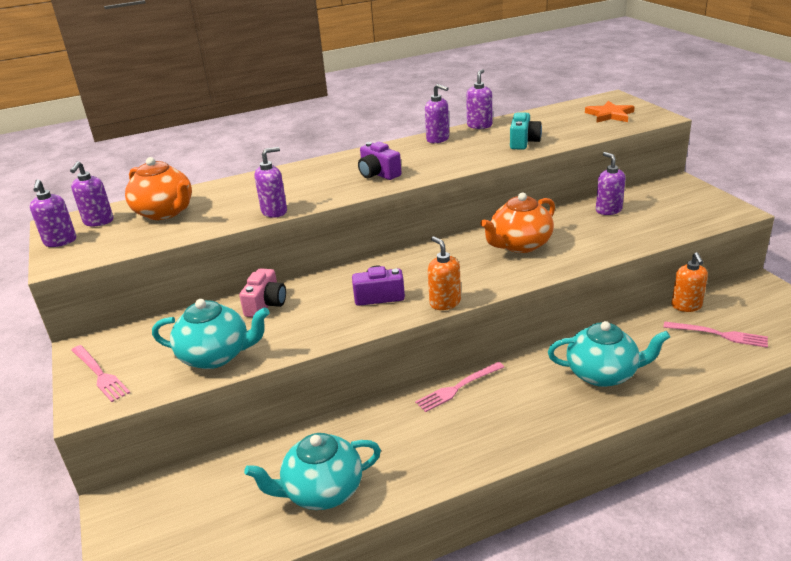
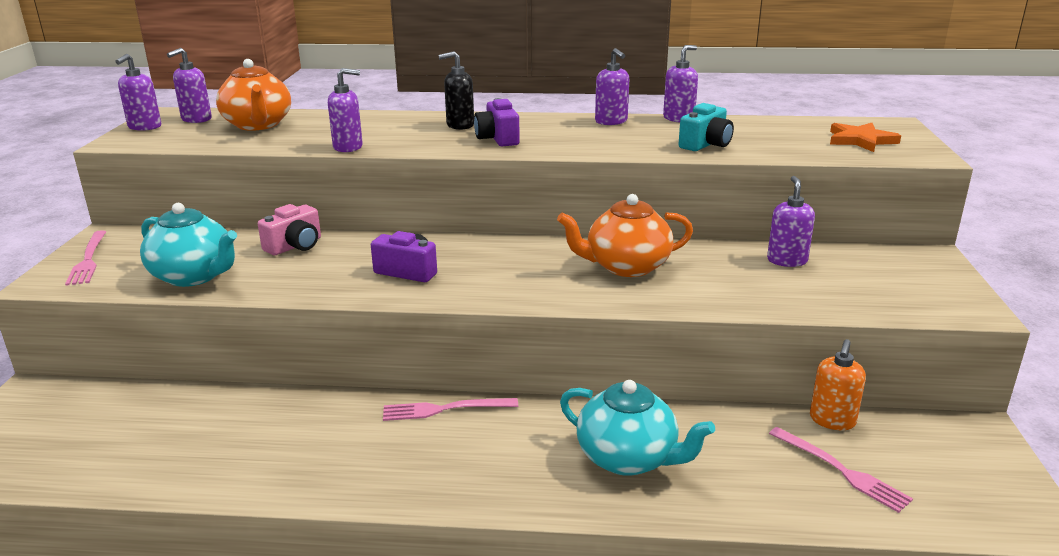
camera: 25 degrees right, 5 degrees down
turquoise teapot [244,433,381,510] -> none
orange soap dispenser [428,236,461,310] -> none
none -> black soap dispenser [438,51,474,130]

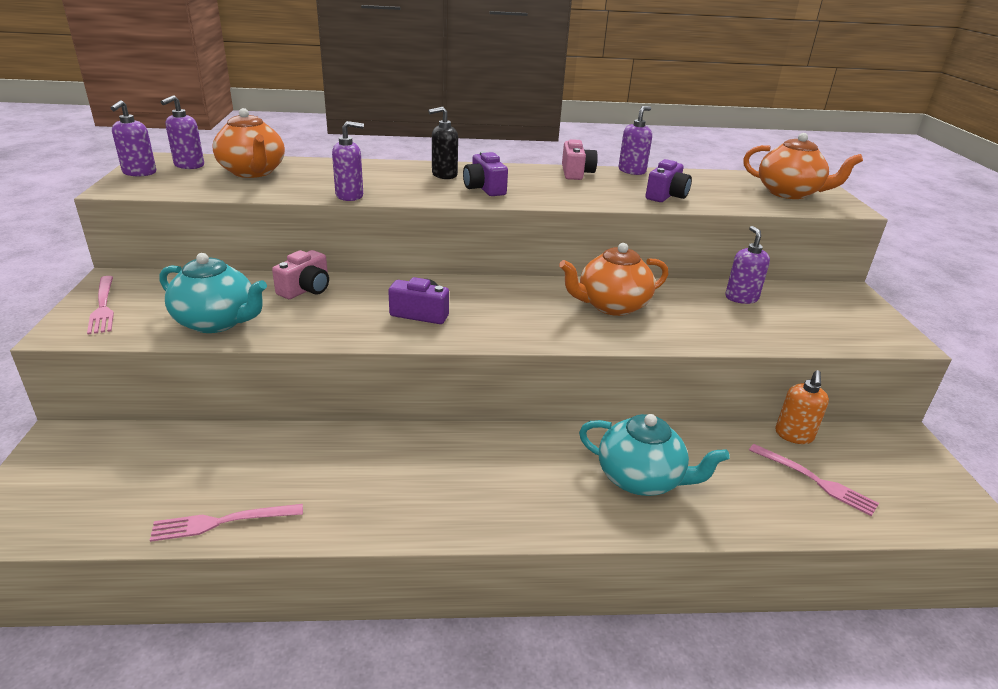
camera: 10 degrees left, 5 degrees up
pink fork [383,398,518,421] -> pink fork moved to [150,504,303,542]
purple soap dispenser [595,48,629,125] -> pink camera [562,139,598,180]
turquoise camera [678,103,734,151] -> purple camera [645,159,692,202]
orange star [830,123,901,152] -> orange teapot [743,133,863,199]

